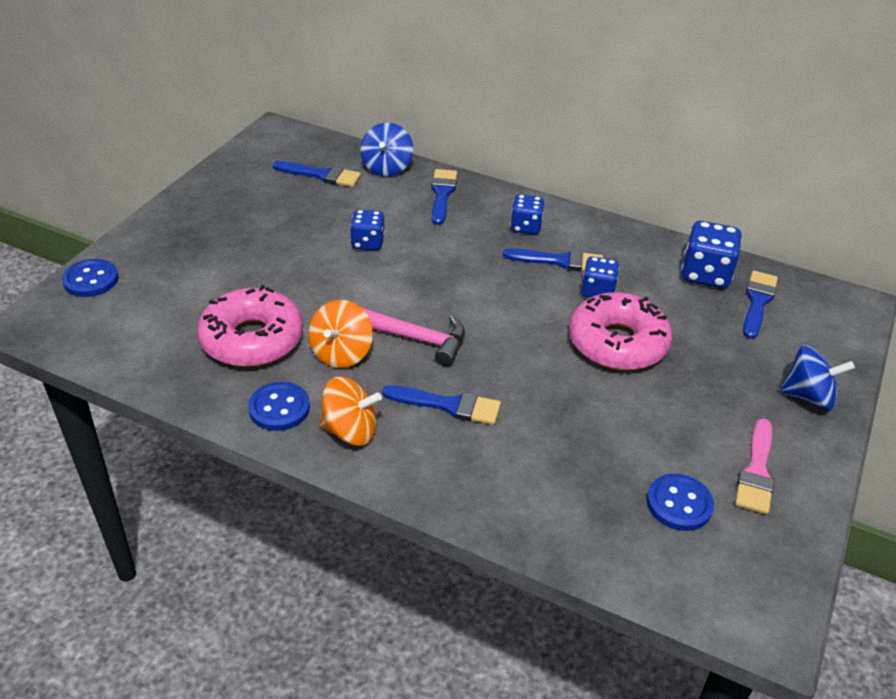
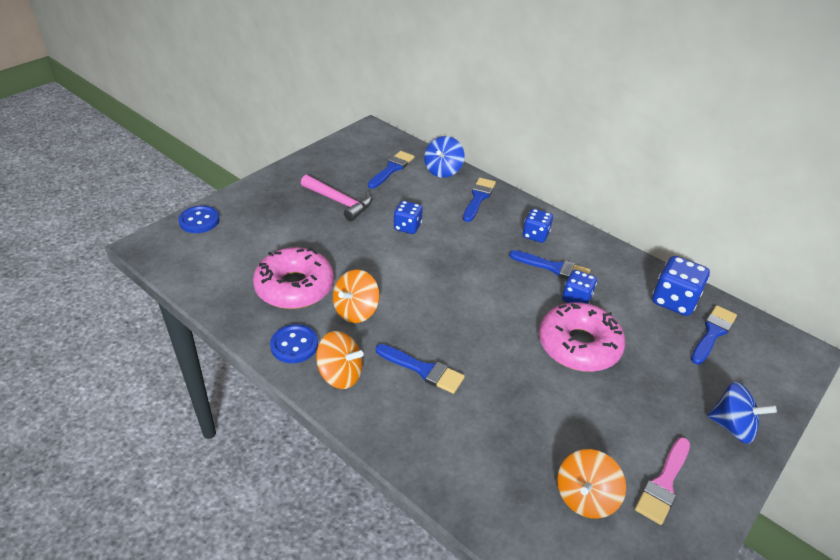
camera: 15 degrees right, 0 degrees up
blue brush [273,161,361,187] -> blue brush turned 90 degrees counterclockwise [368,151,415,189]
pink hammer [362,308,465,366] -> pink hammer moved to [301,175,372,221]
blue button [647,474,714,531] -> orange spinning top [557,449,626,519]

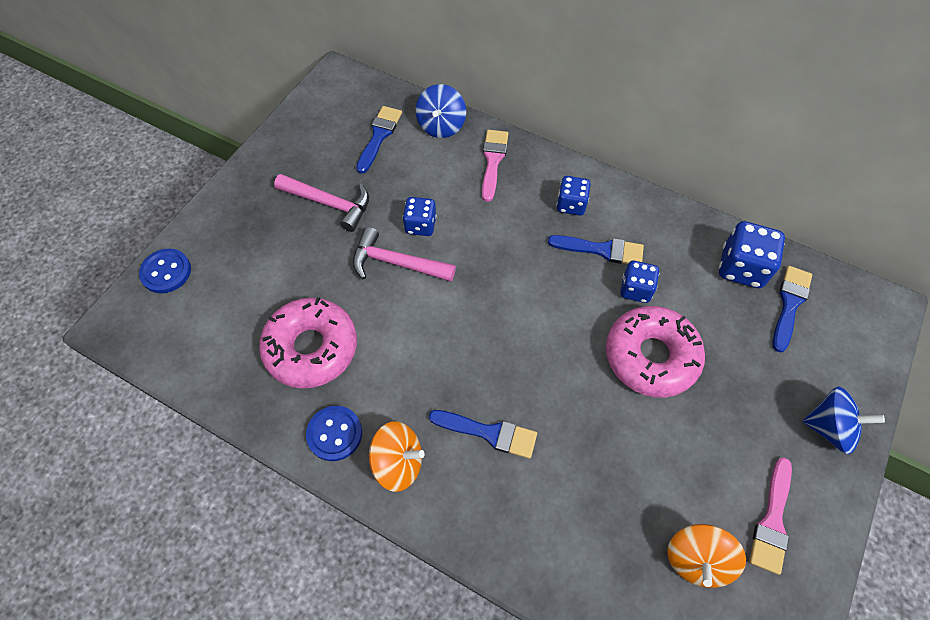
camera: 10 degrees left, 20 degrees up
orange spinning top [333,269,380,323] -> none
blue brush [463,178,496,222] -> pink brush [482,130,509,202]
none -> pink hammer [353,227,456,282]

